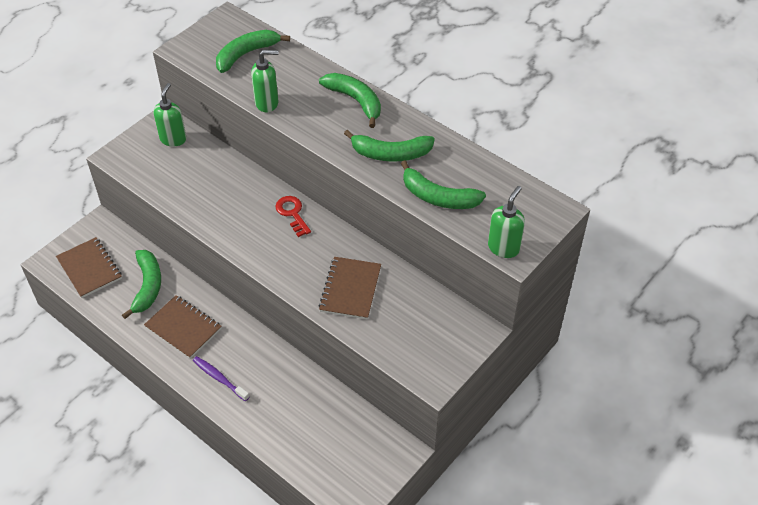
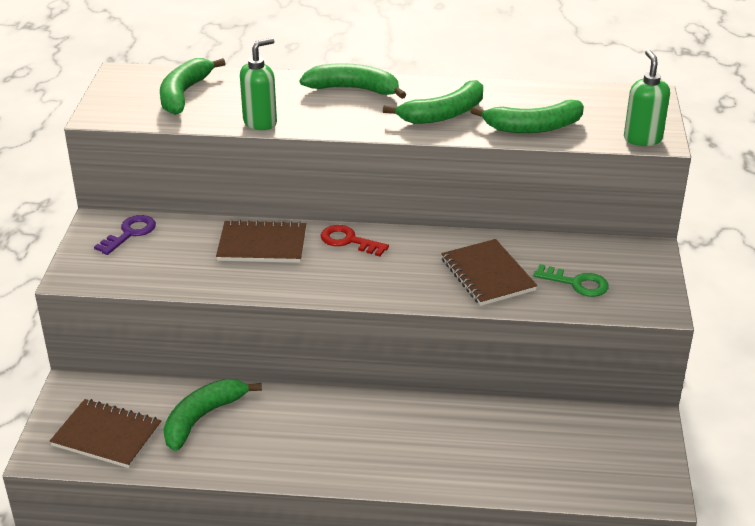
camera: 35 degrees left, 15 degrees down
green banana [122,250,161,319] -> green banana turned 105 degrees counterclockwise [163,379,262,451]
brown notebook [144,295,222,359] -> brown notebook moved to [216,220,306,263]
green soap dispenser [153,83,187,147] -> purple key [94,215,156,255]
purple toothbrush [193,356,249,401] -> none
none -> green key [533,264,609,297]

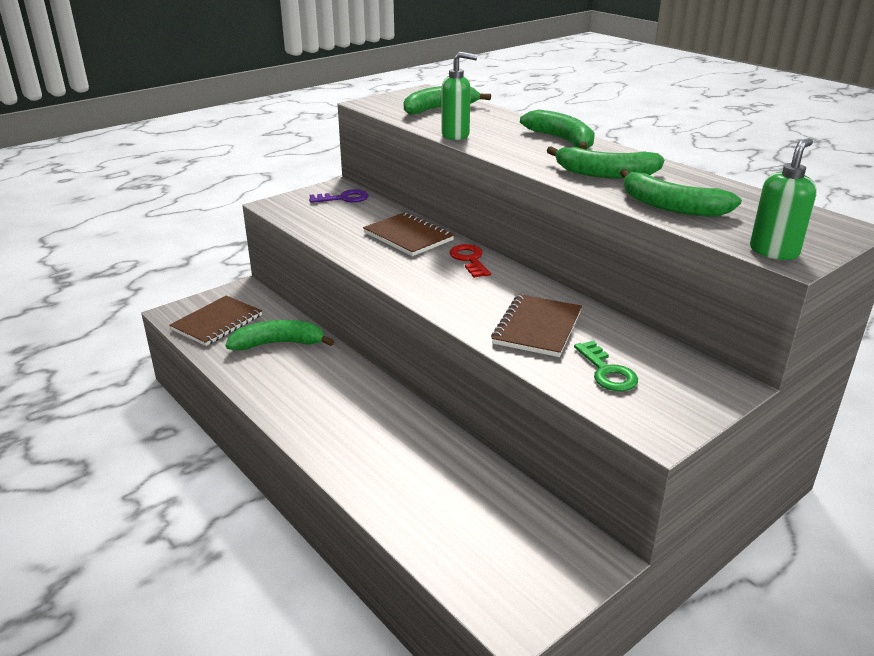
camera: 45 degrees right, 5 degrees down
brown notebook [50,399,161,468] -> brown notebook turned 60 degrees clockwise [169,295,262,346]

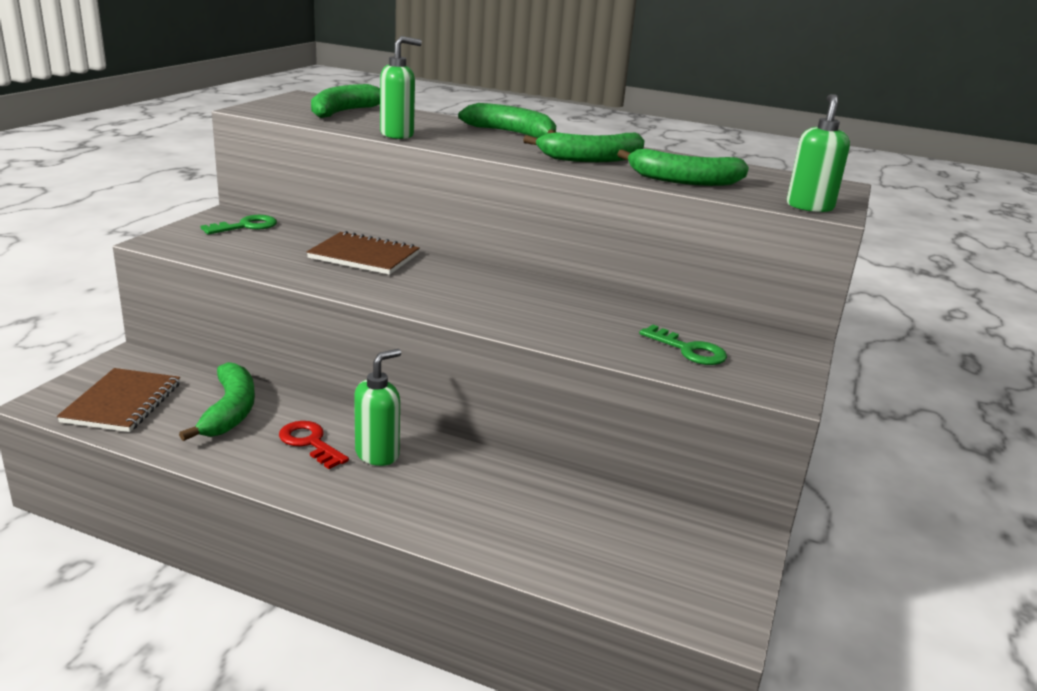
camera: 30 degrees left, 5 degrees down
green banana [226,320,334,351] -> green banana turned 120 degrees clockwise [179,362,255,441]
purple key [309,189,369,203] -> green key [200,215,277,235]
red key [449,244,491,278] -> red key moved to [279,421,349,469]
brown notebook [491,294,582,357] -> none
none -> green soap dispenser [354,349,401,466]

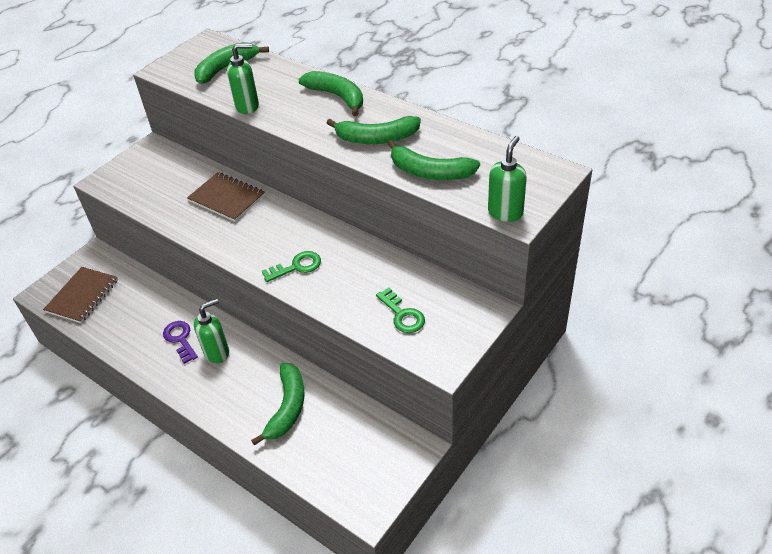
camera: 20 degrees right, 20 degrees up
green banana [179,362,255,441] -> green banana moved to [251,363,305,445]
green key [200,215,277,235] -> green key moved to [262,251,321,282]
red key [279,421,349,469] -> purple key [163,321,198,364]

